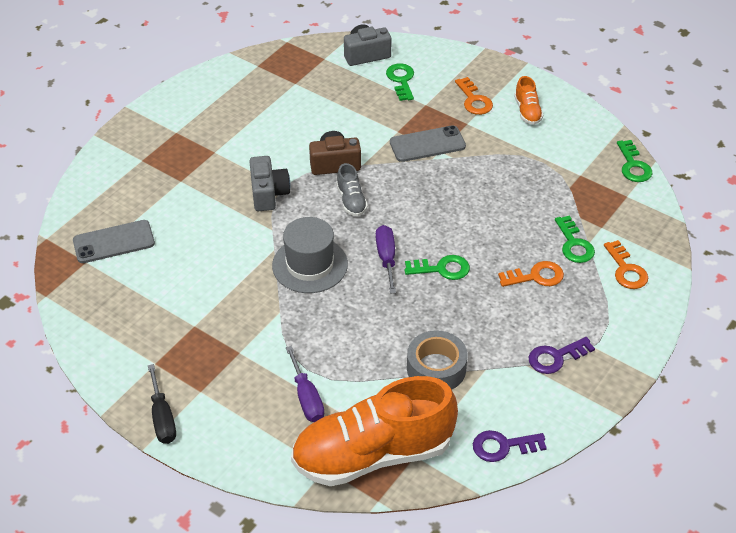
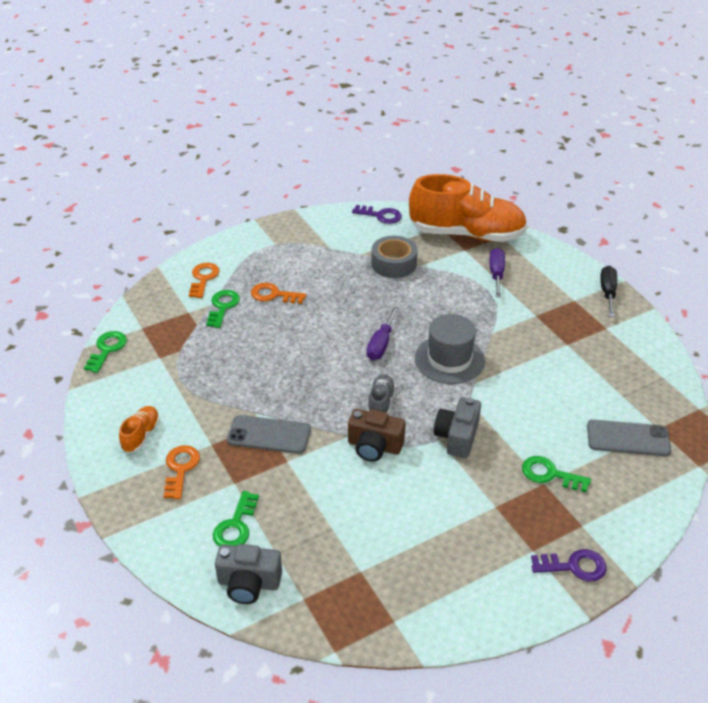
camera: 155 degrees left, 5 degrees down
green key [405,255,470,280] -> green key moved to [522,456,591,492]
purple key [528,337,595,374] -> purple key moved to [531,549,607,582]

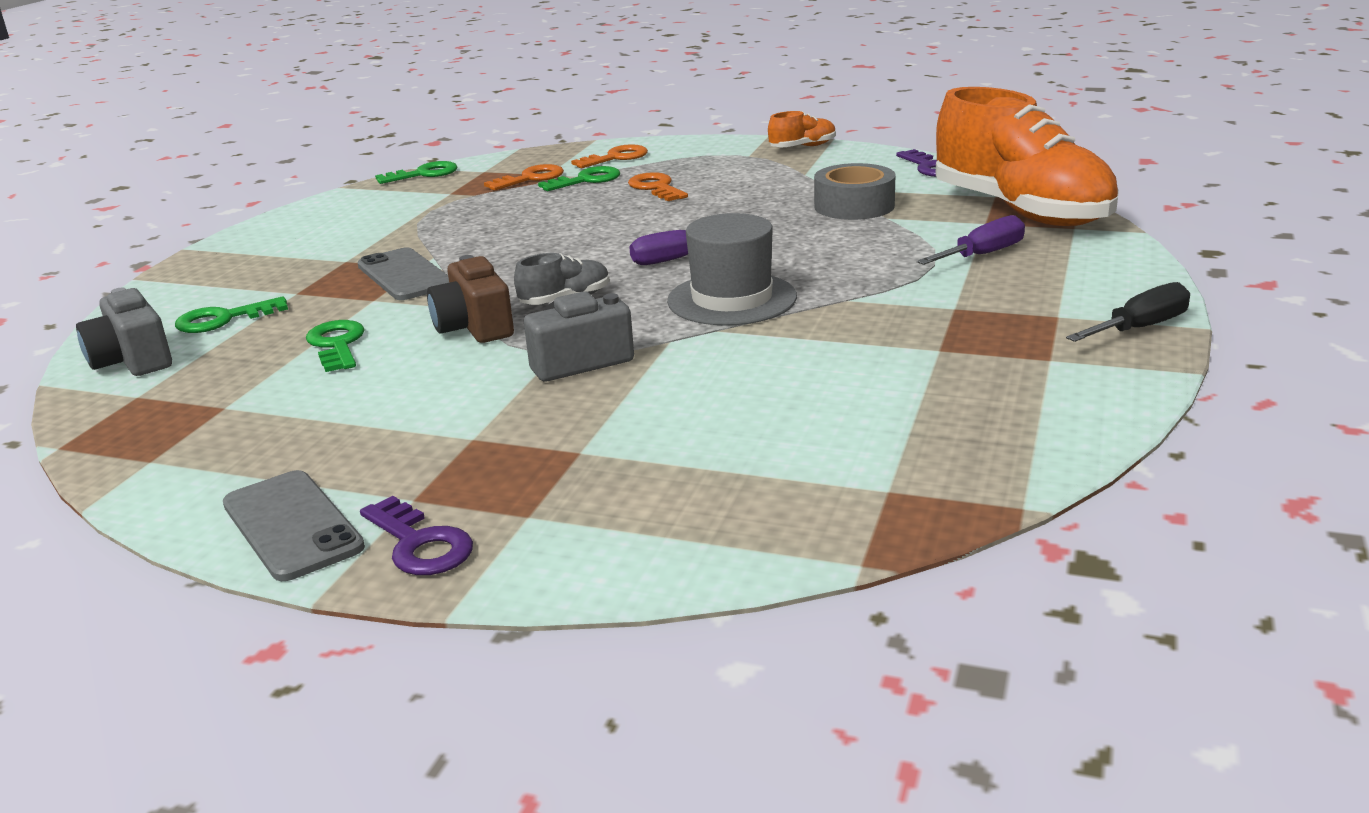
camera: 50 degrees right, 15 degrees down
orange shoe [119,406,160,453] -> orange shoe moved to [768,111,836,147]
orange key [164,445,200,499] -> orange key moved to [484,164,564,191]
green key [522,456,591,492] -> green key moved to [306,320,365,372]
grey phone [587,419,671,456] -> grey phone moved to [223,470,365,581]

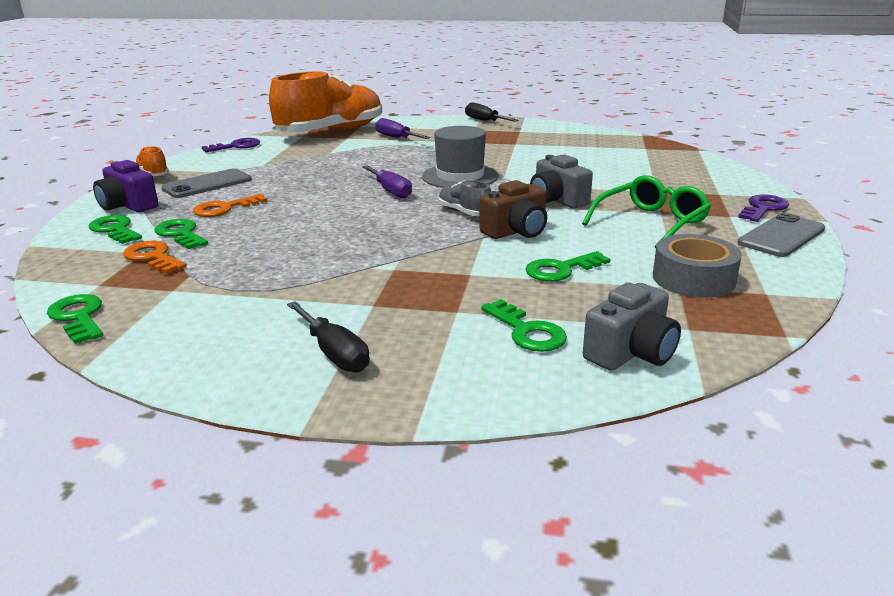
camera: 100 degrees left, 0 degrees up
grey phone [357,247,449,300] -> grey phone moved to [161,168,252,198]
orange key [571,144,648,168] -> green key [89,215,142,244]
grey tape [814,163,896,220] -> grey tape moved to [653,234,742,298]
none -> purple camera [93,160,159,212]
none -> black screwdriver [287,301,370,372]
none -> green glasses [582,175,711,248]

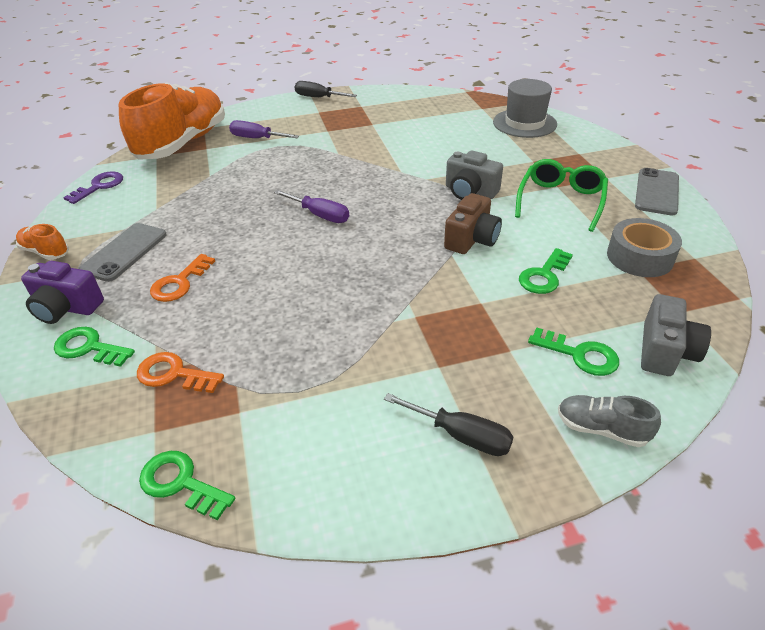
camera: 25 degrees left, 15 degrees up
green key [154,219,208,249] -> none
grey hat [422,126,499,188] -> grey hat moved to [493,79,557,138]
grey shoe [438,180,491,216] -> grey shoe moved to [558,395,661,447]
purple key [738,194,789,222] -> none

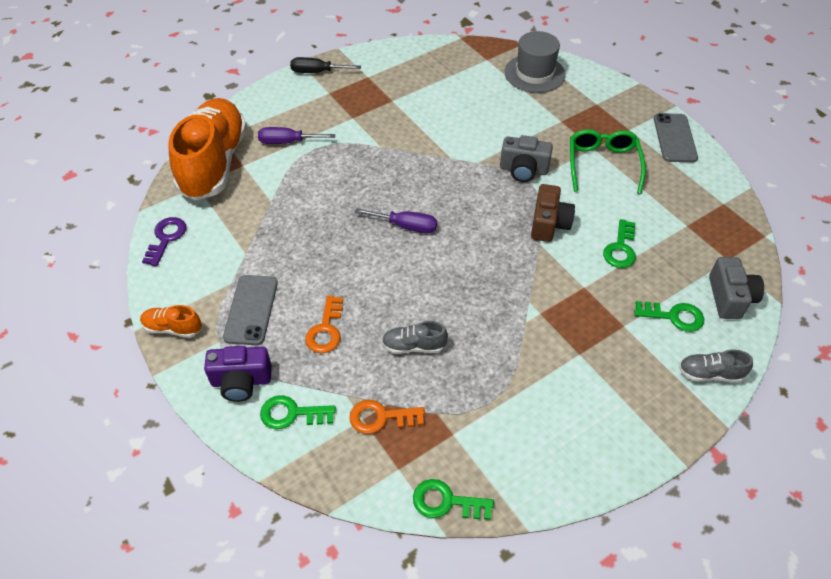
camera: 20 degrees left, 10 degrees up
black screwdriver [384,393,513,456] -> none
grey tape [607,218,682,277] -> none
none -> grey shoe [382,321,448,354]

